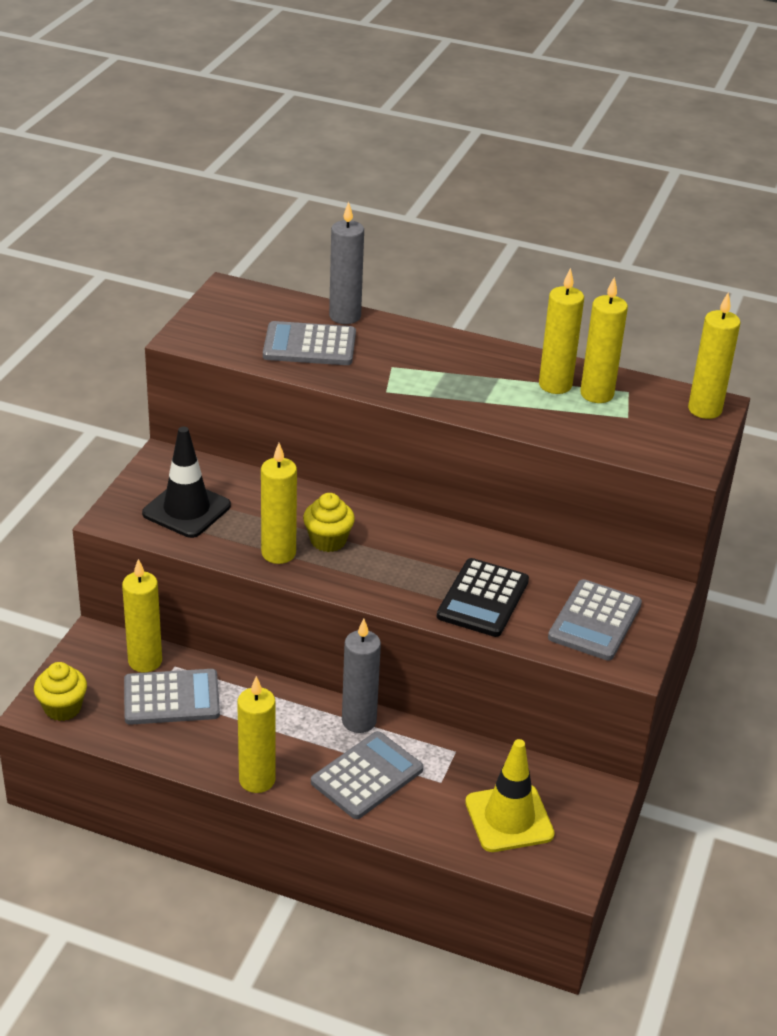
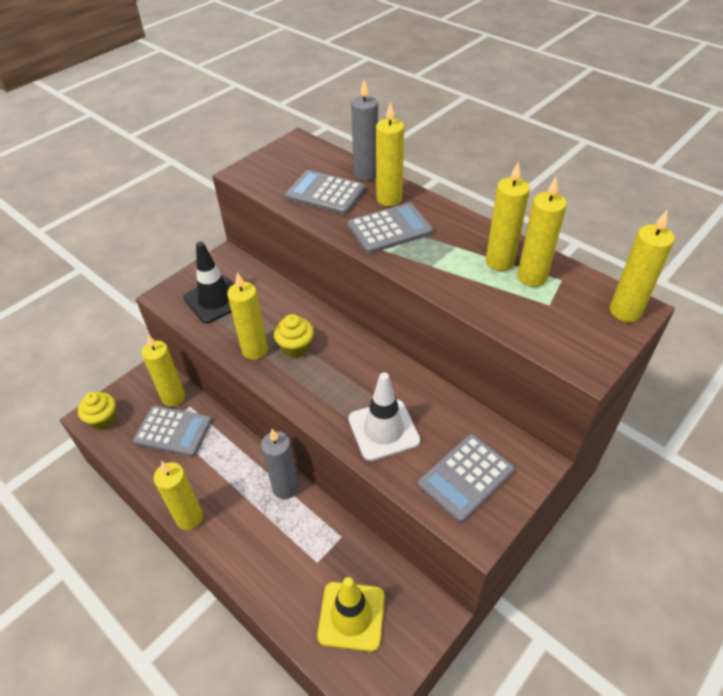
camera: 25 degrees right, 10 degrees up
grey calculator [311,731,423,819] -> grey calculator moved to [348,203,433,254]
black calculator [437,558,529,637] -> white traffic cone [348,372,420,461]
none -> yellow candle [376,102,404,206]

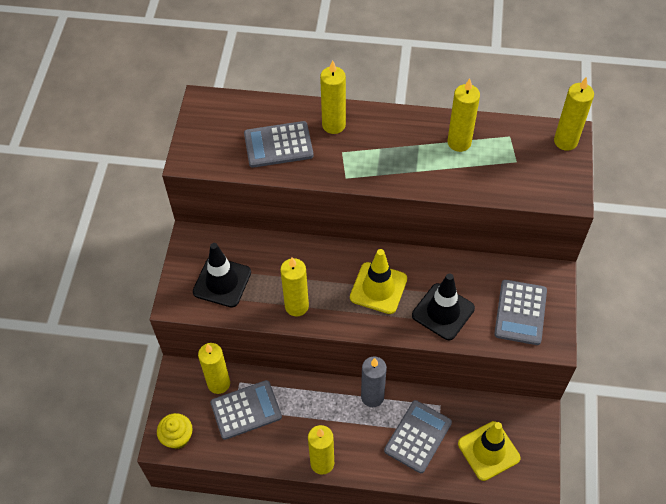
camera: 35 degrees left, 10 degrees up
yellow cupcake [274,314,314,358] -> none
grey calculator [348,203,433,254] -> grey calculator moved to [384,400,452,473]
white traffic cone [348,372,420,461] -> black traffic cone [412,273,475,340]
grey candle [351,80,378,181] -> none
yellow candle [517,177,567,287] -> none
none -> yellow traffic cone [350,249,407,314]

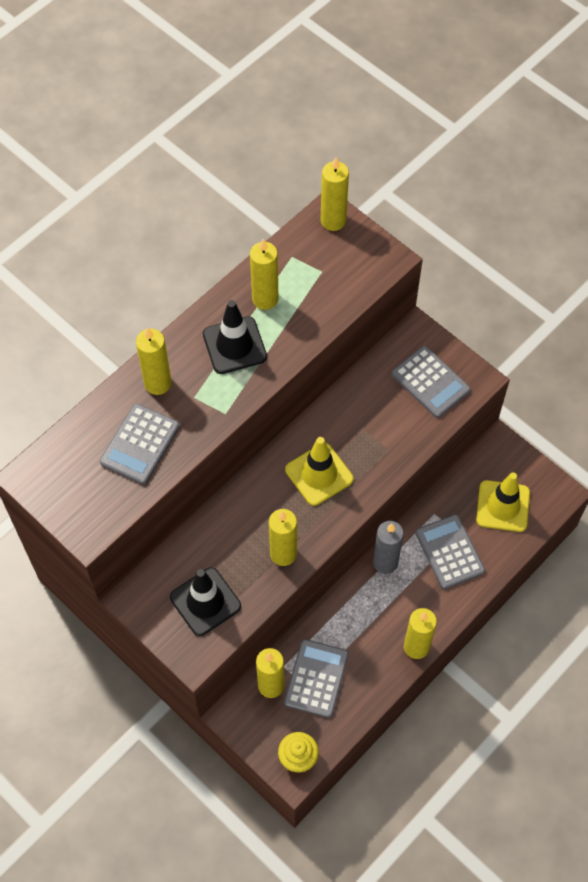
camera: 55 degrees left, 5 degrees up
black traffic cone [412,273,475,340] -> black traffic cone moved to [203,300,267,374]

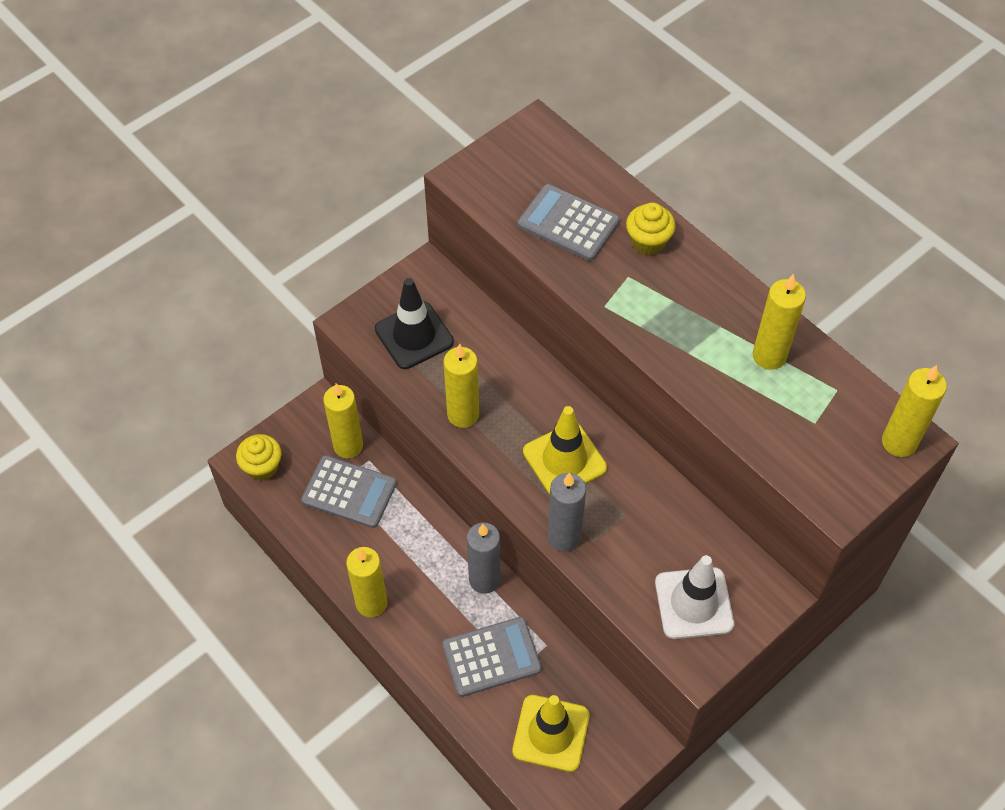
camera: 95 degrees right, 5 degrees down
yellow candle [136,328,171,395] -> yellow cupcake [626,202,676,255]
black traffic cone [203,300,267,374] -> none
grey calculator [392,346,471,418] -> white traffic cone [655,555,734,639]
none -> grey candle [548,473,586,552]

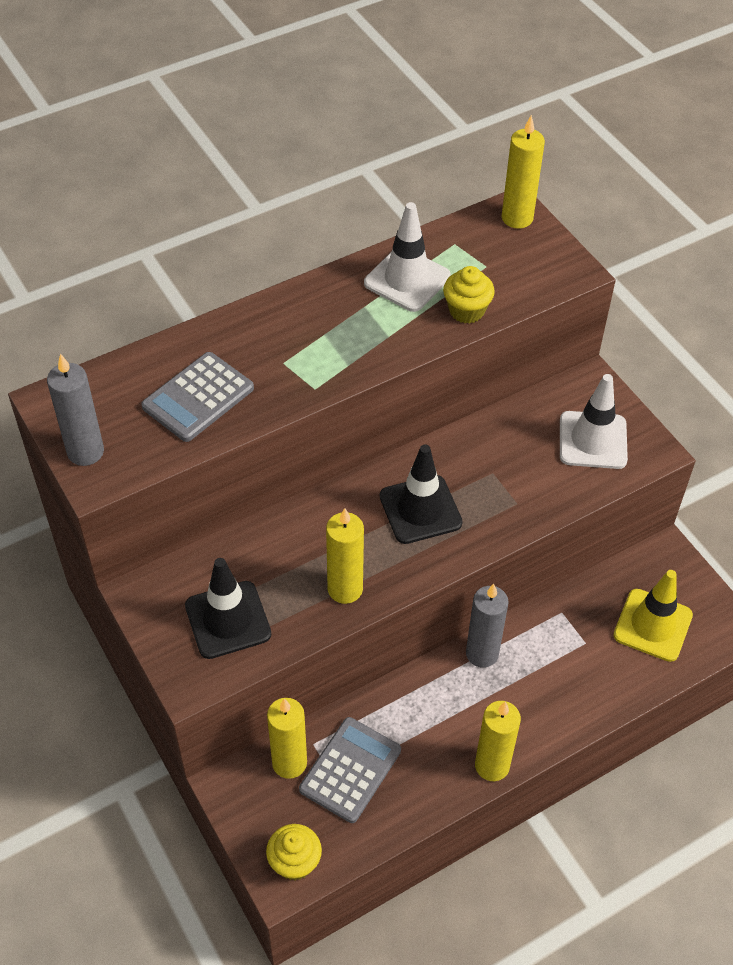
camera: 80 degrees left, 5 degrees down
grey calculator [442,617,542,697] -> none
yellow traffic cone [523,406,607,495] -> black traffic cone [380,445,463,544]
grey candle [548,473,586,552] -> grey candle moved to [47,354,104,466]
yellow cupcake [626,202,676,255] -> yellow cupcake moved to [443,266,495,324]
yellow candle [753,274,806,370] -> white traffic cone [364,202,451,312]

